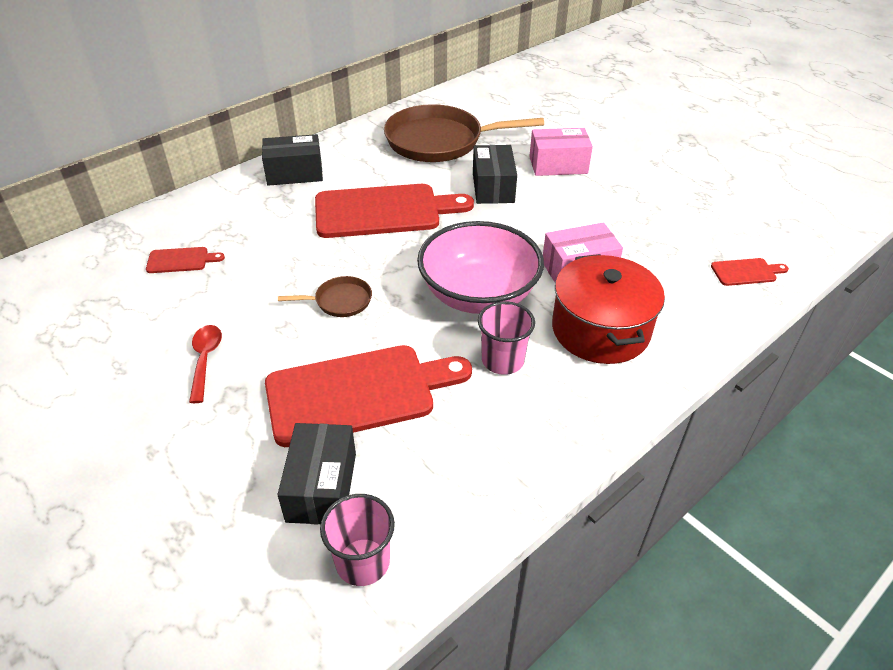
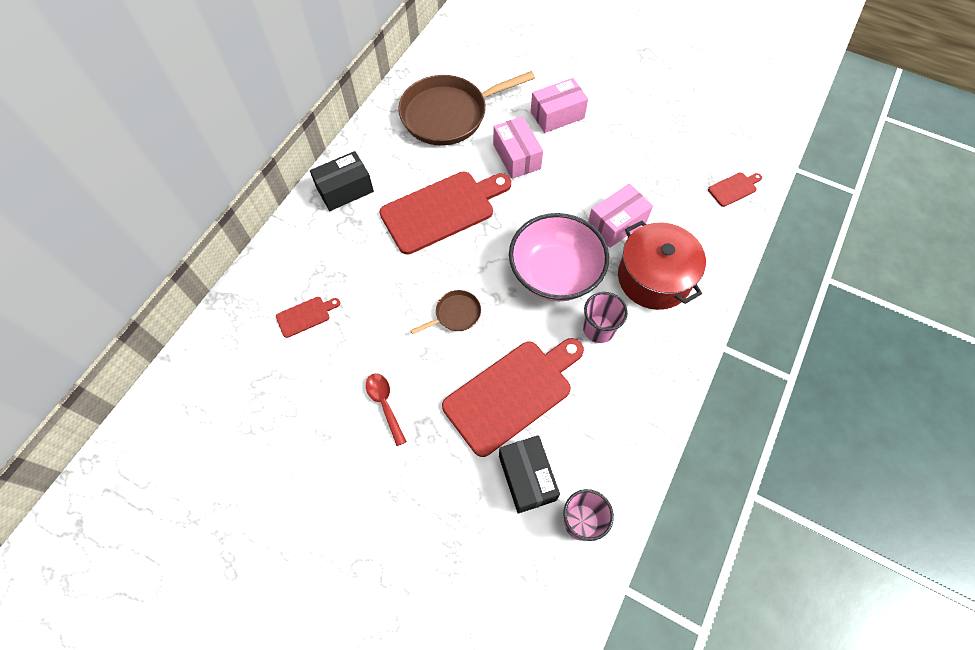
camera: 20 degrees left, 20 degrees up
black box [473,145,517,204] -> pink box [493,116,543,179]

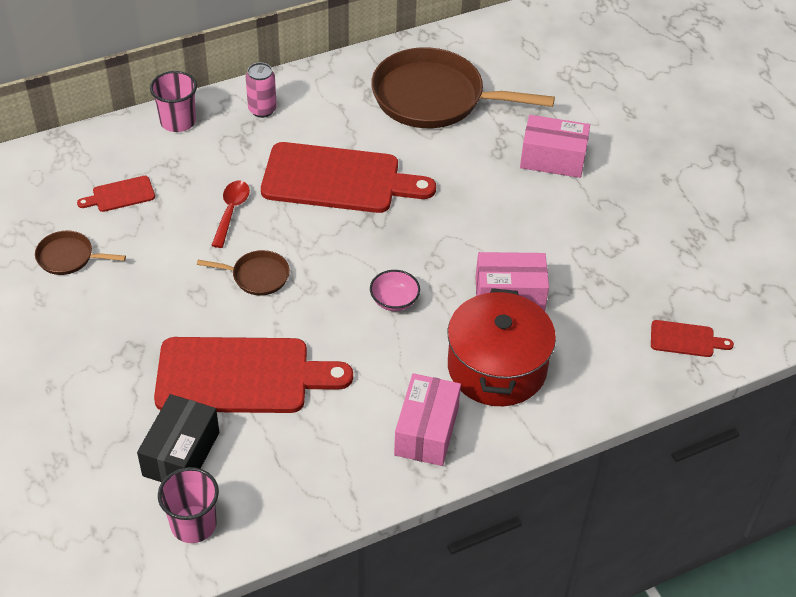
camera: 35 degrees right, 15 degrees down
red cutting board [276,297,340,338] -> red cutting board turned 150 degrees clockwise [77,176,155,212]
black box [310,151,374,211] -> pink can [246,62,277,118]
red spoon [366,373,407,446] -> red spoon moved to [211,181,250,248]
pink box [493,116,543,179] -> pink box moved to [394,373,461,466]
pink bowl [509,213,609,302] -> pink bowl [370,270,420,311], size x0.40
pink cup [583,292,628,343] -> pink cup moved to [150,71,197,132]
none -> brown pan [35,231,126,275]

